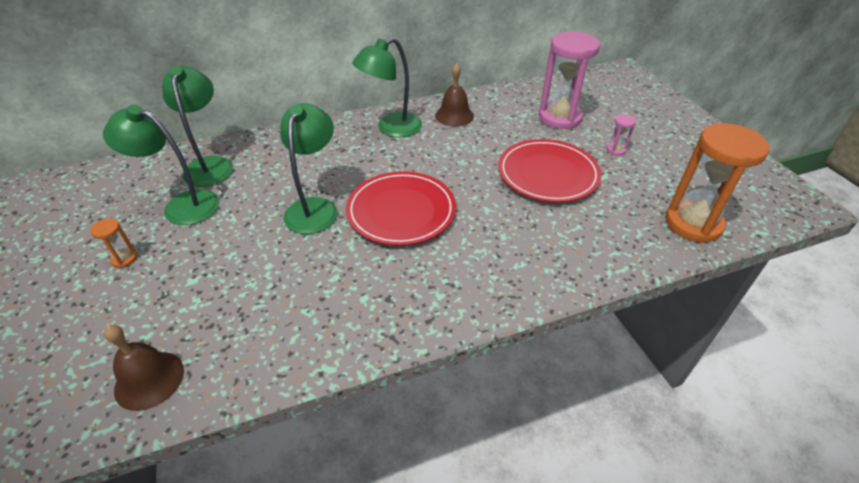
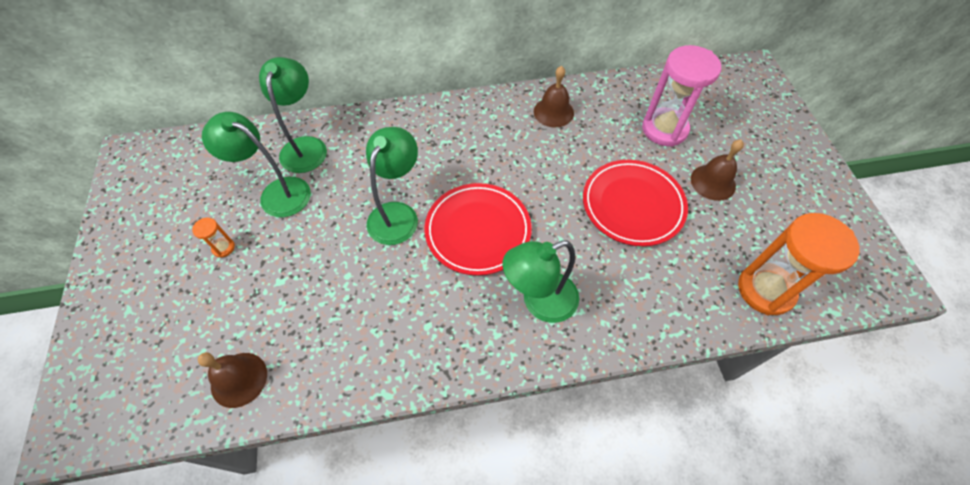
camera: 10 degrees right, 15 degrees up
green lamp [352,37,422,137] -> green lamp moved to [502,241,579,323]
pink hourglass [606,114,636,155] -> brown bell [691,140,744,201]

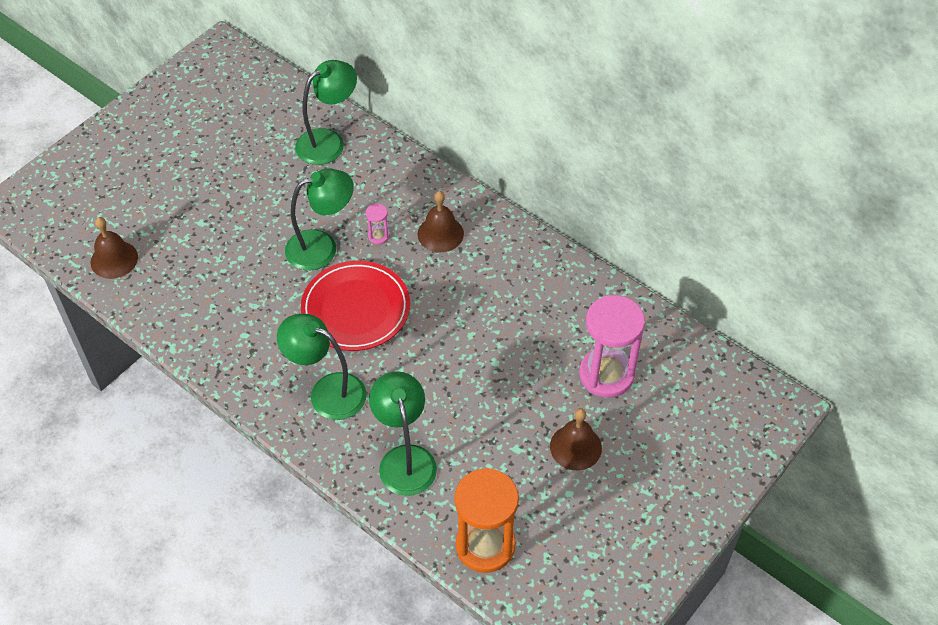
camera: 50 degrees right, 5 degrees down
orange hourglass [192,218,235,258] -> none
green lamp [202,112,311,217] -> green lamp moved to [369,371,437,496]
brown bell [534,66,574,128] -> brown bell moved to [417,191,464,252]
red plate [583,160,688,246] -> none
none -> pink hourglass [366,203,389,244]

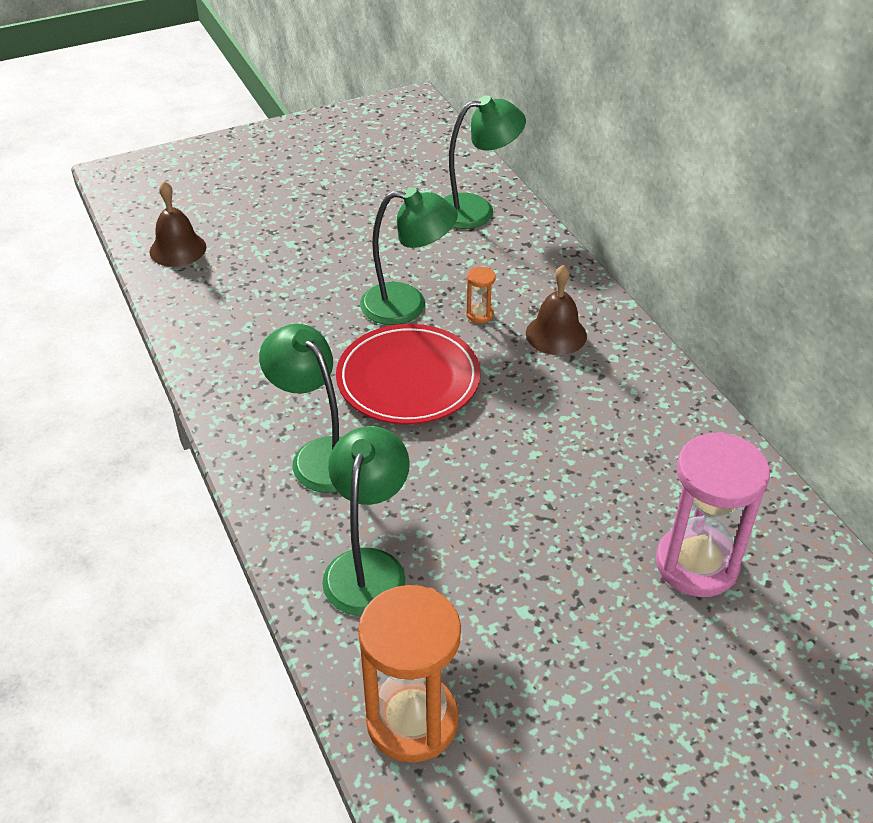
camera: 25 degrees right, 10 degrees down
pink hourglass [366,203,389,244] -> orange hourglass [466,267,496,323]
brown bell [550,408,602,470] -> none

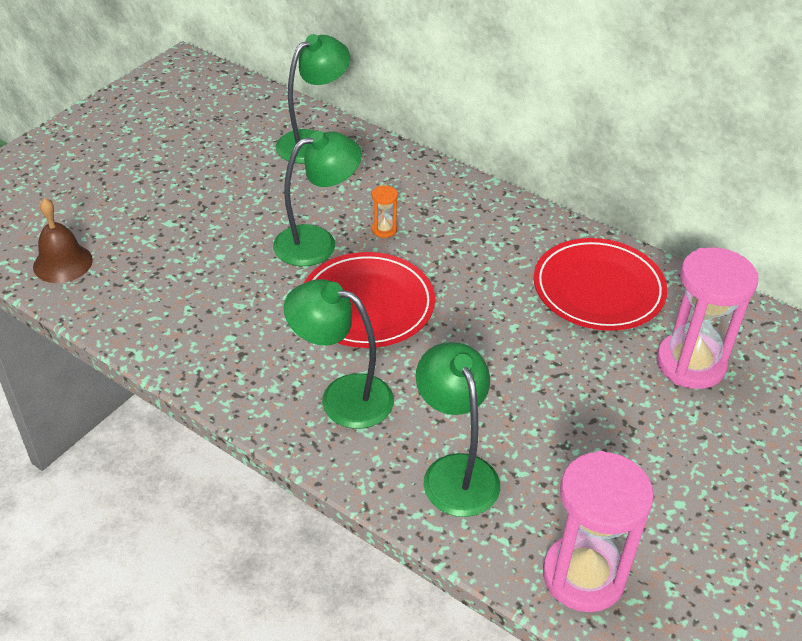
camera: 30 degrees left, 0 degrees up
orange hourglass [358,585,461,763] -> pink hourglass [543,451,654,612]
brown bell [526,265,587,355] -> none
none -> red plate [534,238,668,331]

